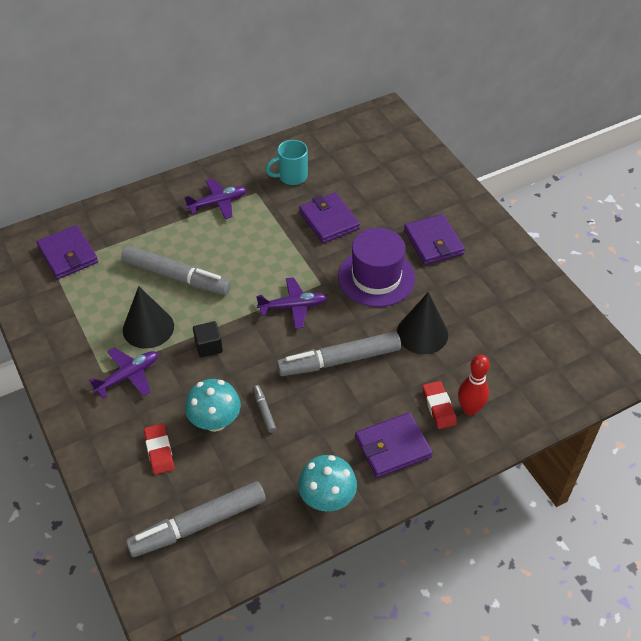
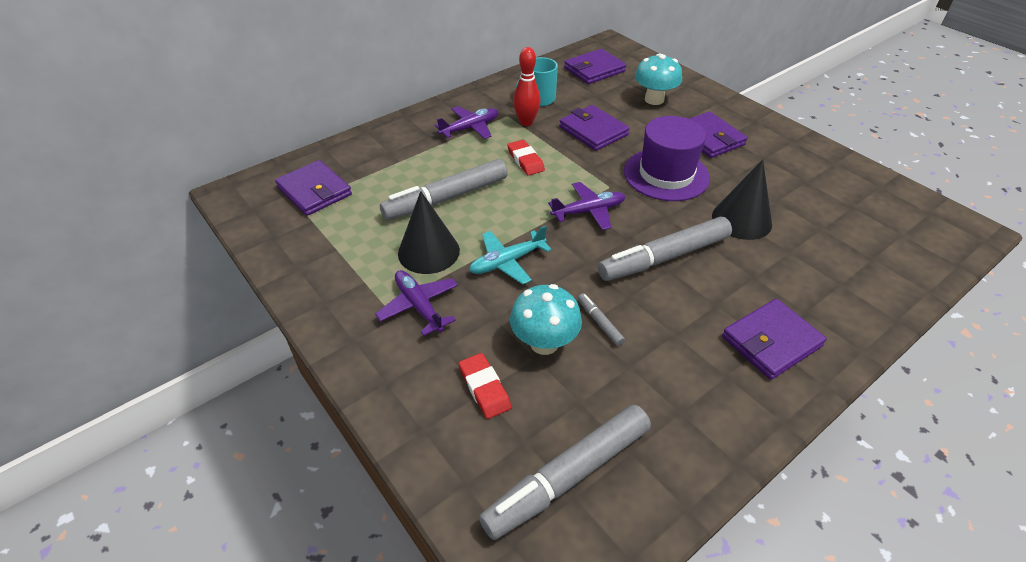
camera: 10 degrees left, 5 degrees down
purple plane [89,347,158,399] -> purple plane turned 75 degrees counterclockwise [375,270,458,336]
grey marker [121,245,231,295] -> grey marker turned 135 degrees clockwise [380,159,508,220]
black cube [193,321,223,358] -> turquoise plane [469,226,552,285]
turquoise mushroom [298,455,357,511] -> turquoise mushroom moved to [635,54,682,105]
red eraser [422,381,457,429] -> red eraser moved to [507,140,545,176]
red bowling pin [458,354,490,416] -> red bowling pin moved to [513,47,541,126]
none -> purple wallet [564,49,626,84]

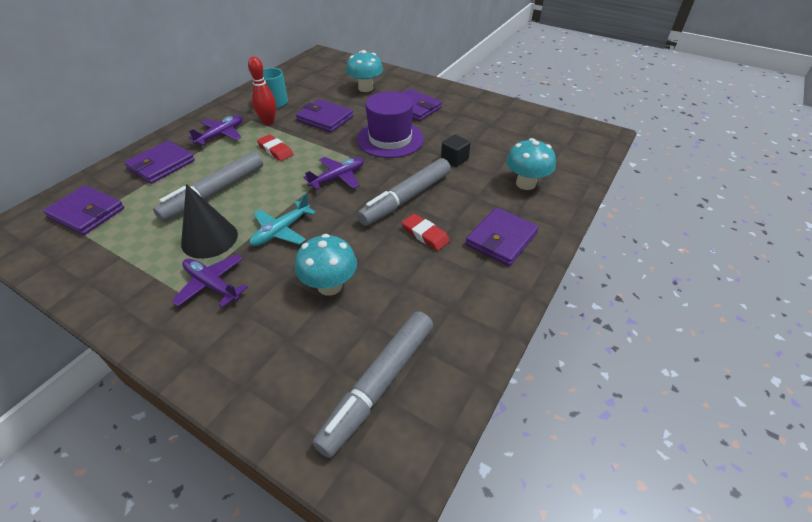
camera: 20 degrees left, 0 degrees up
red eraser [459,353,512,419] -> red eraser moved to [402,214,450,251]
purple wallet [564,49,626,84] -> purple wallet moved to [124,140,195,184]
grey marker [578,293,625,346] -> none
black cone [712,159,772,240] -> black cube [441,134,471,167]
none -> turquoise mushroom [506,138,556,190]

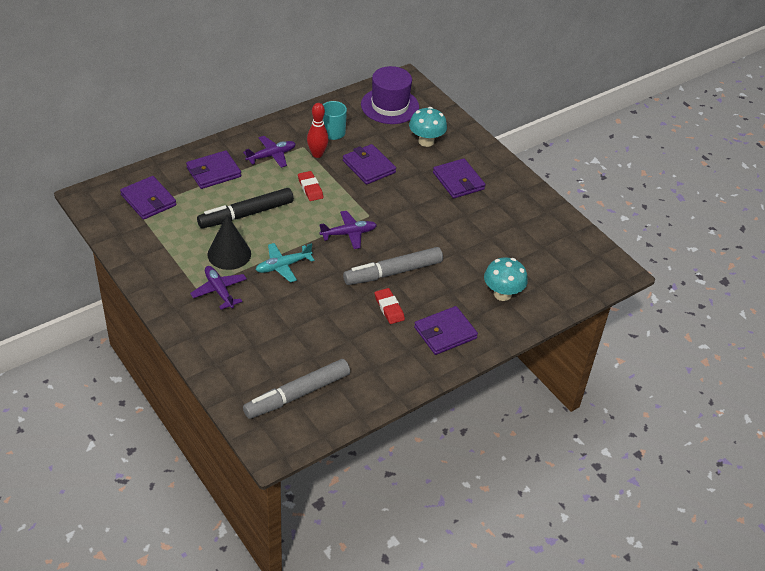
camera: 20 degrees right, 0 degrees up
grey marker [153,151,263,222] -> black marker [197,188,294,228]
turquoise mushroom [295,234,357,296] -> none
purple hat [357,91,424,158] -> purple hat moved to [361,66,419,124]
black cube [441,134,471,167] -> none

